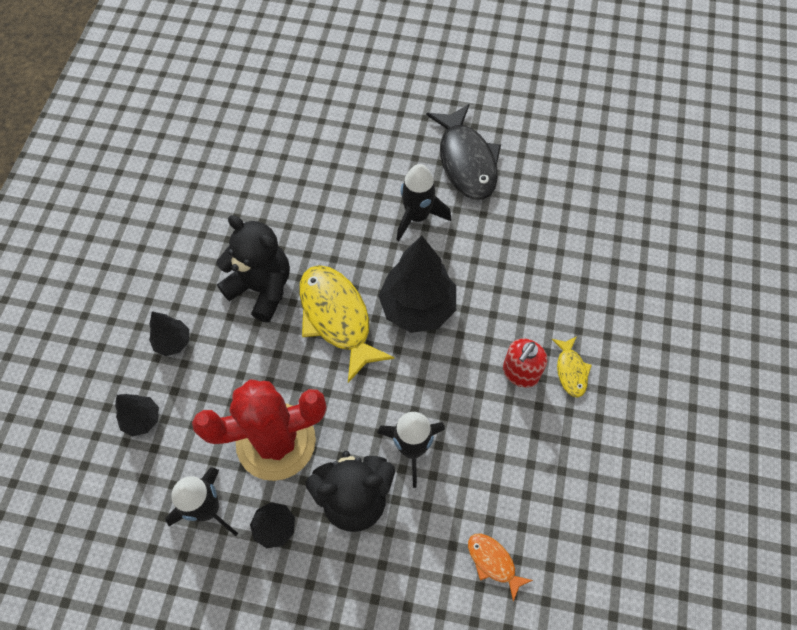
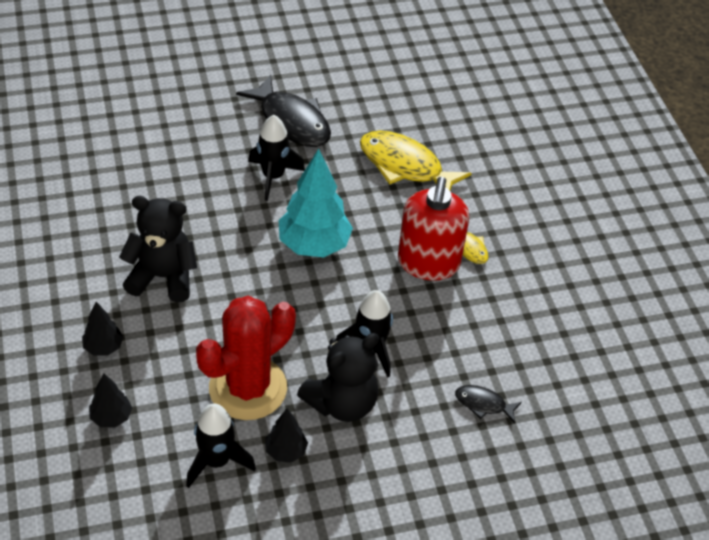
camera: 30 degrees left, 15 degrees down
yellow fish [299,265,395,383] -> yellow fish moved to [360,130,472,190]
black tree [378,235,456,333] -> turquoise tree [279,149,353,257]
orange fish [468,534,533,602] -> black fish [455,385,522,423]
red soap dispenser [503,339,547,388] -> red soap dispenser [398,177,469,281], size x1.74

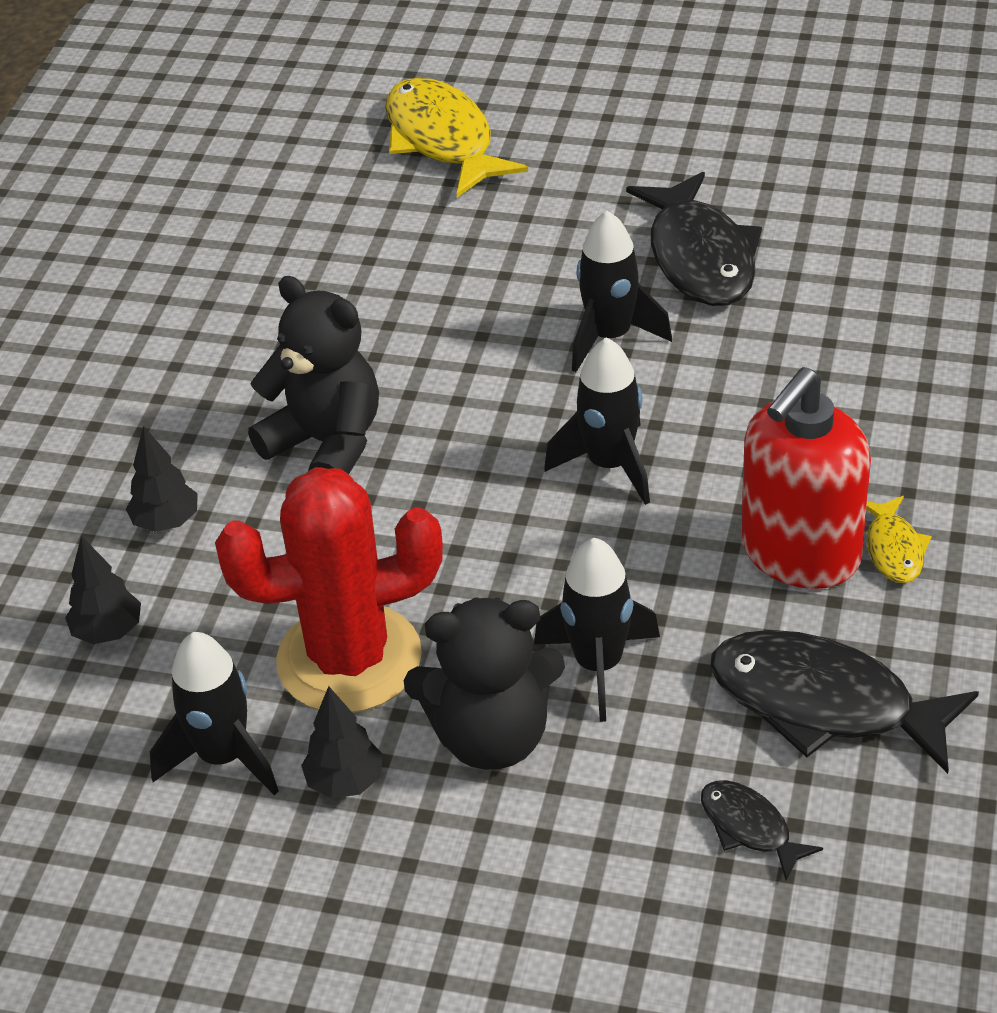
camera: 35 degrees right, 5 degrees down
turquoise tree [279,149,353,257] -> black rocket [544,337,650,505]
yellow fish [360,130,472,190] -> yellow fish moved to [385,78,528,197]
none -> black fish [710,630,979,774]

